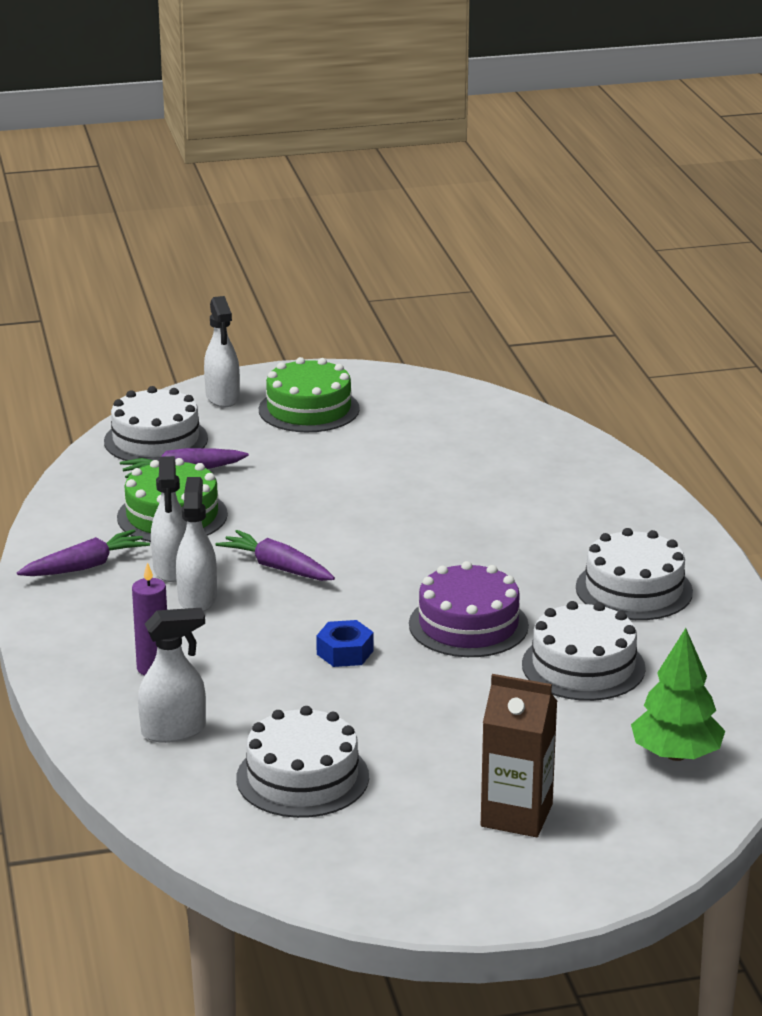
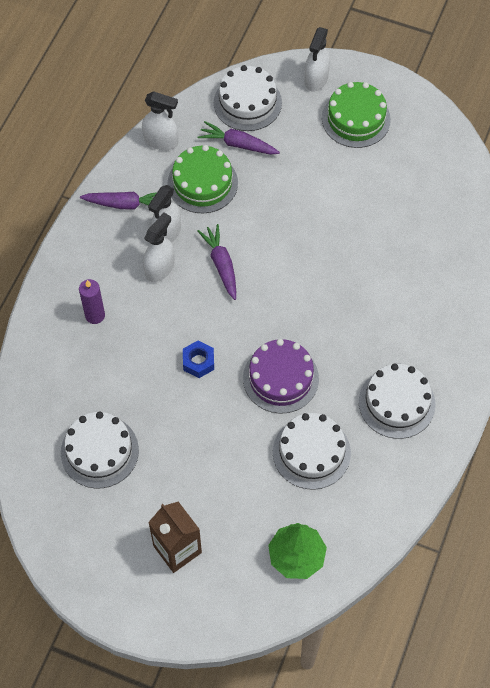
camera: 35 degrees right, 35 degrees up
white spray bottle [138,608,206,743] -> white spray bottle moved to [142,91,178,150]

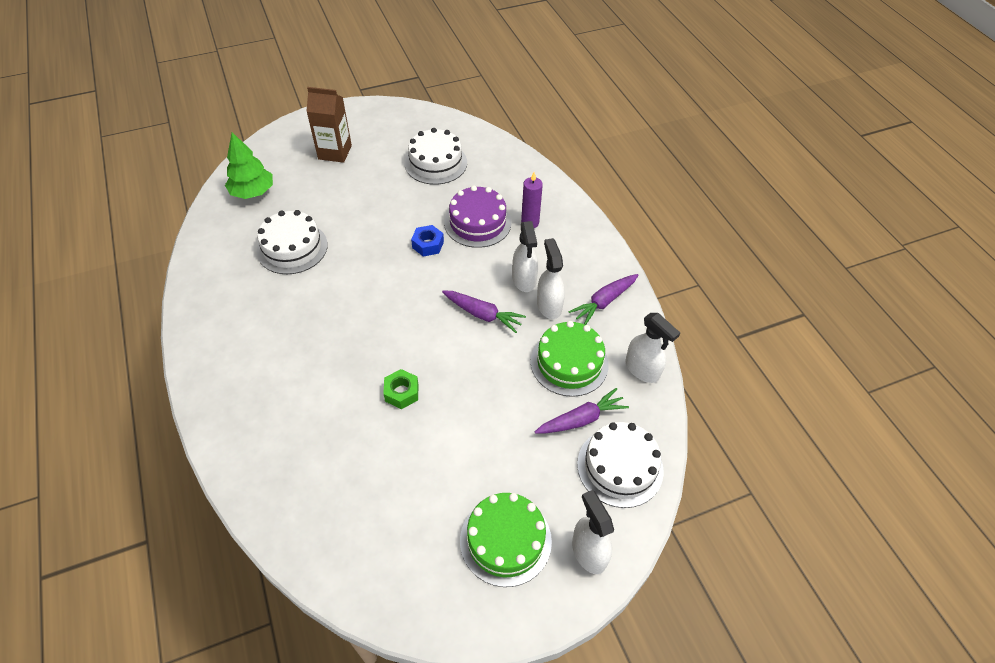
camera: 135 degrees right, 10 degrees down
white spray bottle [142,91,178,150] -> white spray bottle turned 105 degrees counterclockwise [626,313,680,383]
purple cake [243,339,319,413] -> purple cake moved to [444,185,511,248]
white cake [359,364,436,439] -> none
none -> green nut [383,369,418,409]

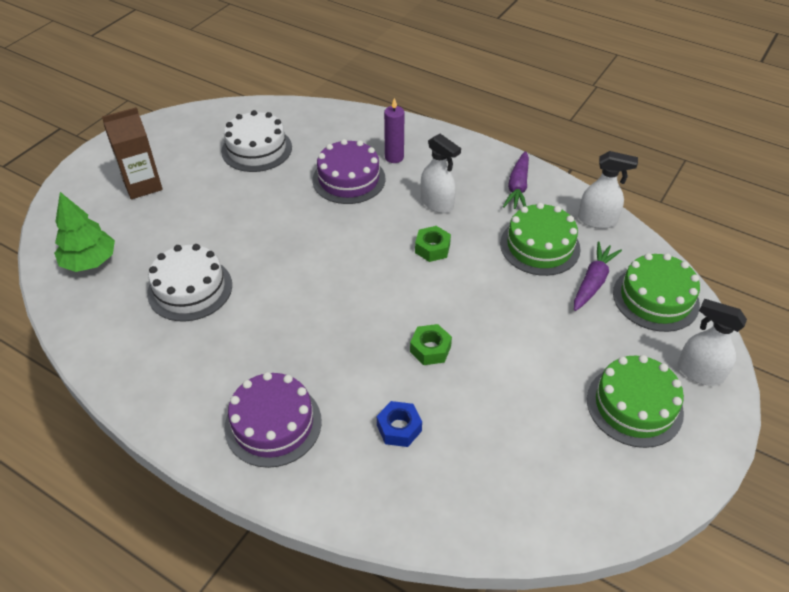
camera: 35 degrees left, 5 degrees down
blue nut [411,225,444,257] -> blue nut moved to [377,401,422,447]
purple carrot [442,291,526,333] -> green nut [415,226,451,262]
white spray bottle [537,238,565,319] -> none
white cake [577,422,663,508] -> green cake [613,253,700,332]
none -> purple cake [224,372,322,468]

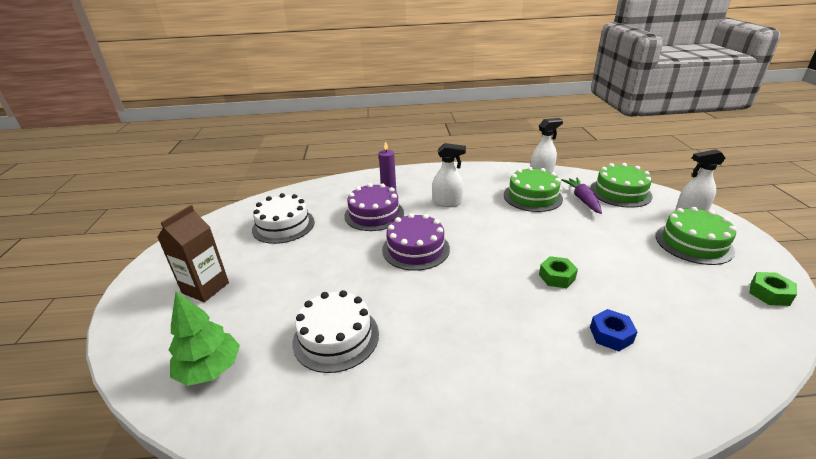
camera: 35 degrees left, 15 degrees down
purple cake [224,372,322,468] -> purple cake moved to [382,213,450,271]
green nut [415,226,451,262] -> green nut moved to [750,272,797,306]
purple carrot [503,151,529,209] -> none

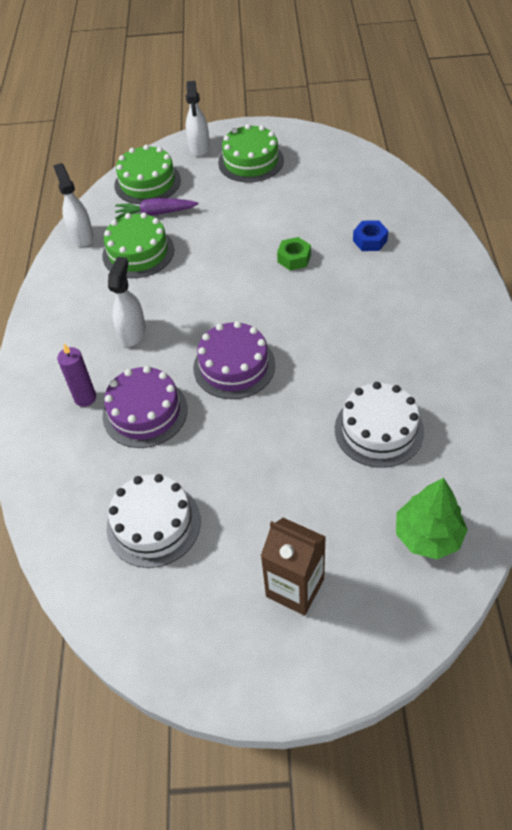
camera: 85 degrees left, 20 degrees up
green nut [750,272,797,306] -> none

